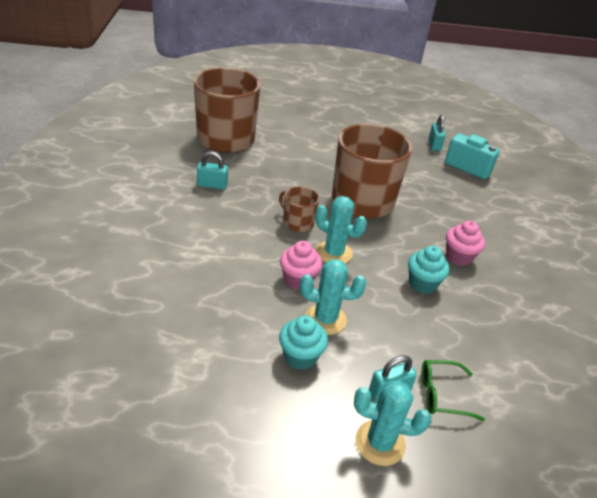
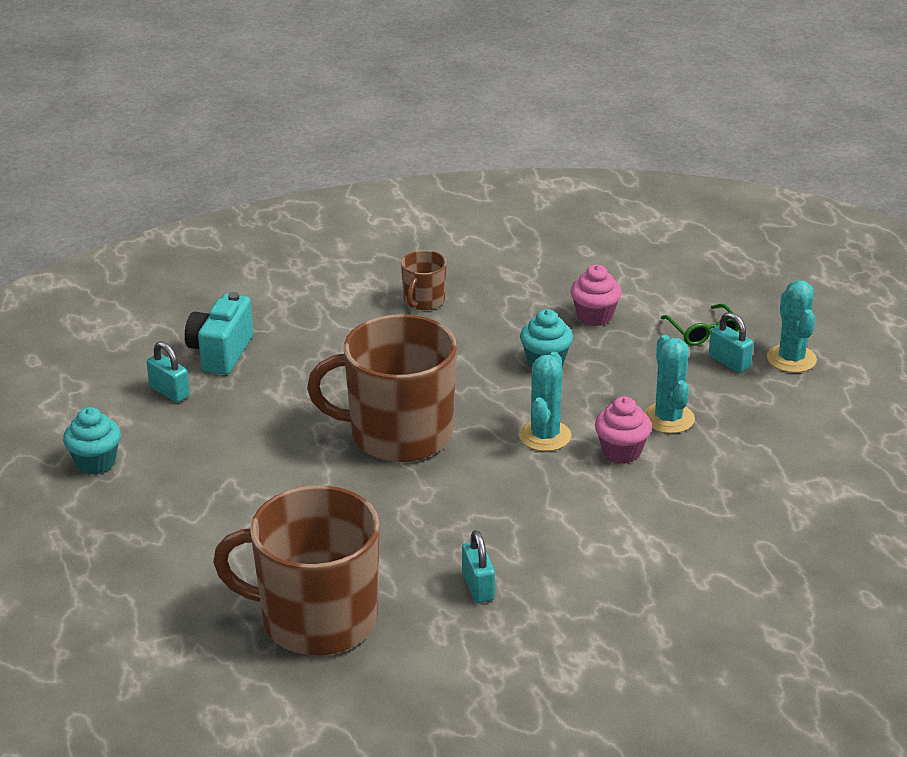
camera: 105 degrees left, 5 degrees down
brown mug [279,186,319,232] -> brown mug moved to [401,250,447,310]
turquoise cupcake [279,315,328,370] -> turquoise cupcake moved to [63,407,121,475]
turquoise padlock [429,114,446,151] -> turquoise padlock turned 60 degrees clockwise [147,341,190,403]
pink cupcake [446,220,485,266] -> pink cupcake moved to [570,265,622,326]

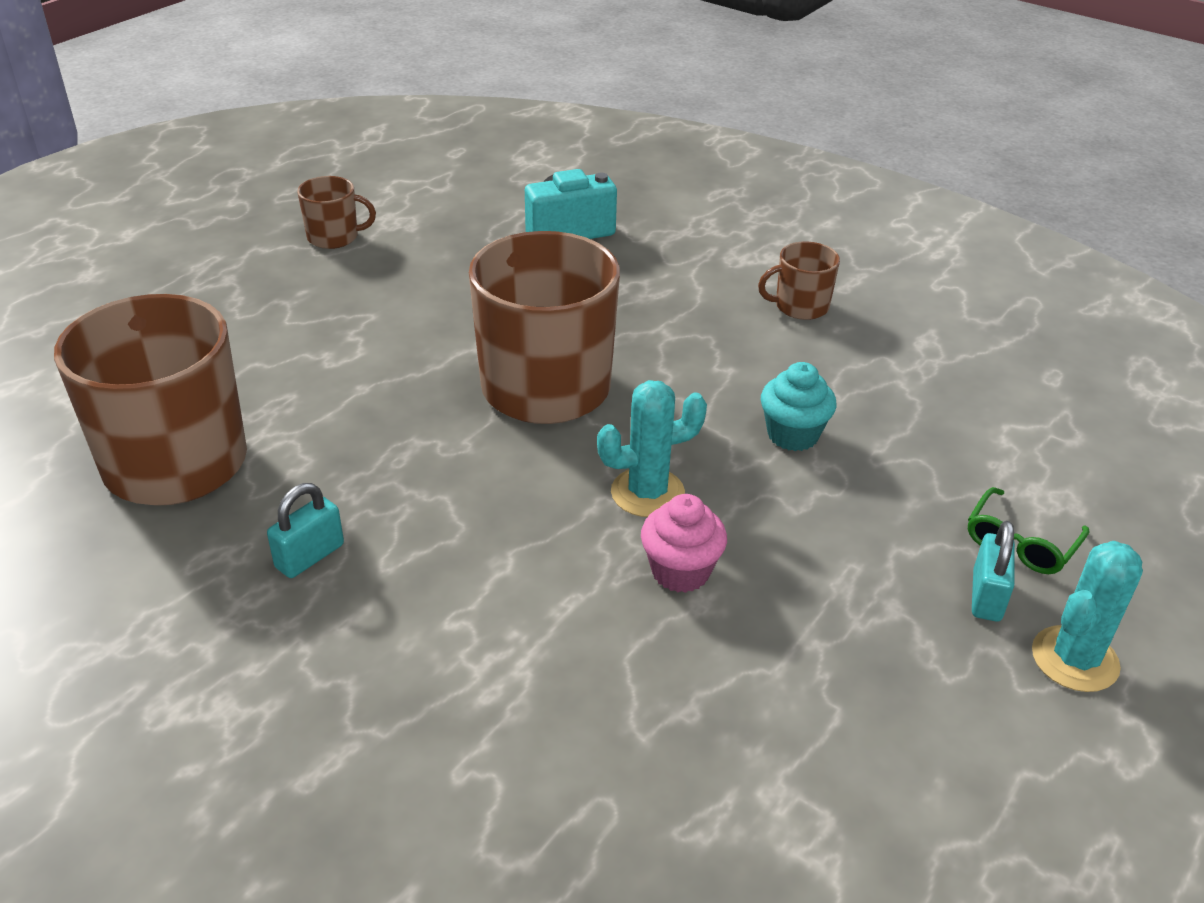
camera: 55 degrees right, 5 degrees up
turquoise cupcake [63,407,121,475] -> brown mug [297,176,376,249]
turquoise padlock [147,341,190,403] -> none
pink cupcake [570,265,622,326] -> none
turquoise cactus [644,335,695,434] -> none

